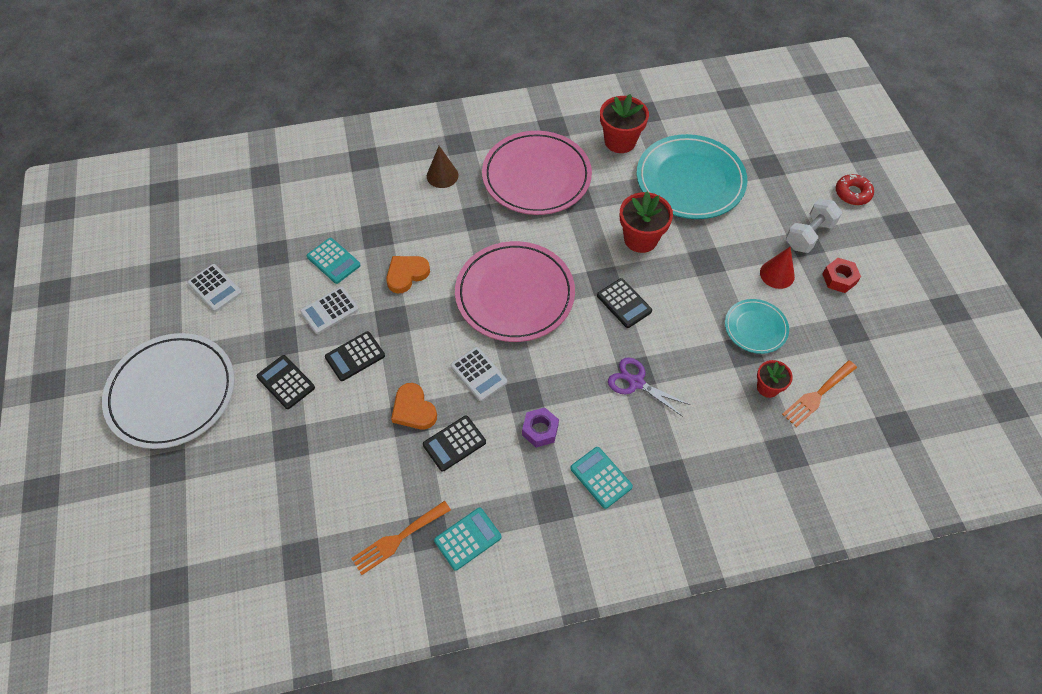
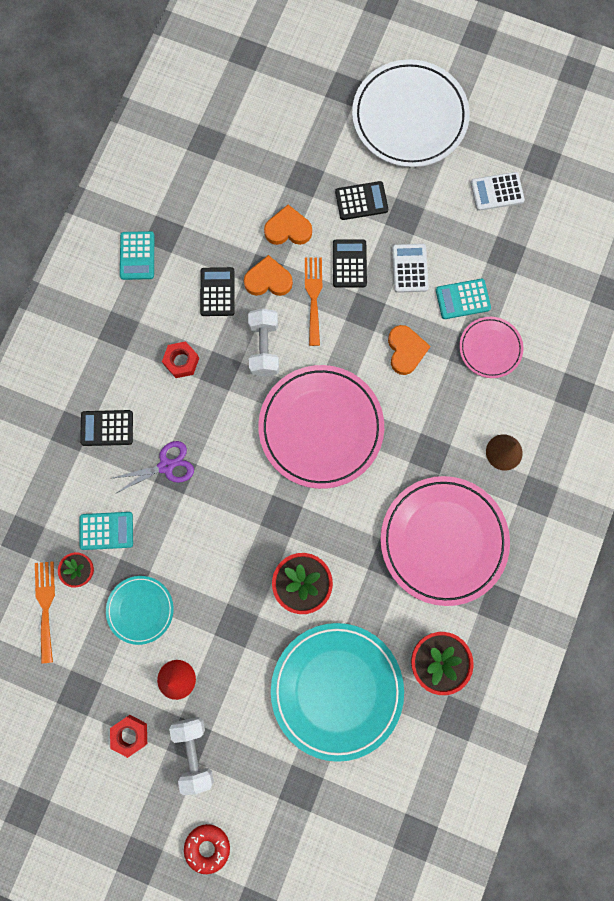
camera: 125 degrees right, 20 degrees up
orange fork [351,501,451,575] -> orange fork moved to [305,257,322,346]
white calculator [450,347,507,401] -> white dumbbell [248,308,279,377]
purple nut [522,407,559,448] -> red nut [162,341,199,378]
turquoise calculator [570,447,633,509] -> turquoise calculator moved to [80,512,133,550]
black calculator [597,278,652,328] -> black calculator moved to [80,410,133,446]
none -> orange heart [264,205,312,245]
none -> pink plate [459,317,524,378]

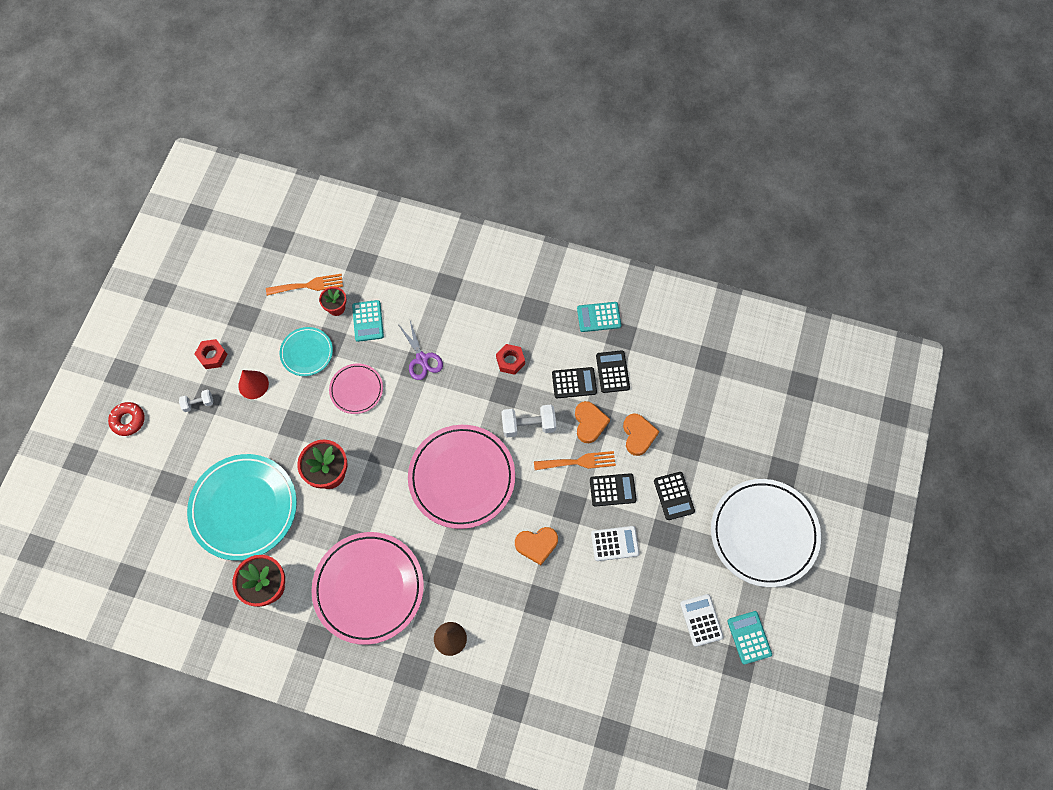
camera: 85 degrees right, 10 degrees down
black calculator [80,410,133,446] -> black calculator moved to [596,350,630,393]
white dumbbell [169,717,214,795] -> white dumbbell [179,390,213,412], size x0.58
turquoise calculator [436,279,491,319] -> turquoise calculator moved to [727,611,772,665]
pink plate [459,317,524,378] -> pink plate moved to [329,363,383,414]

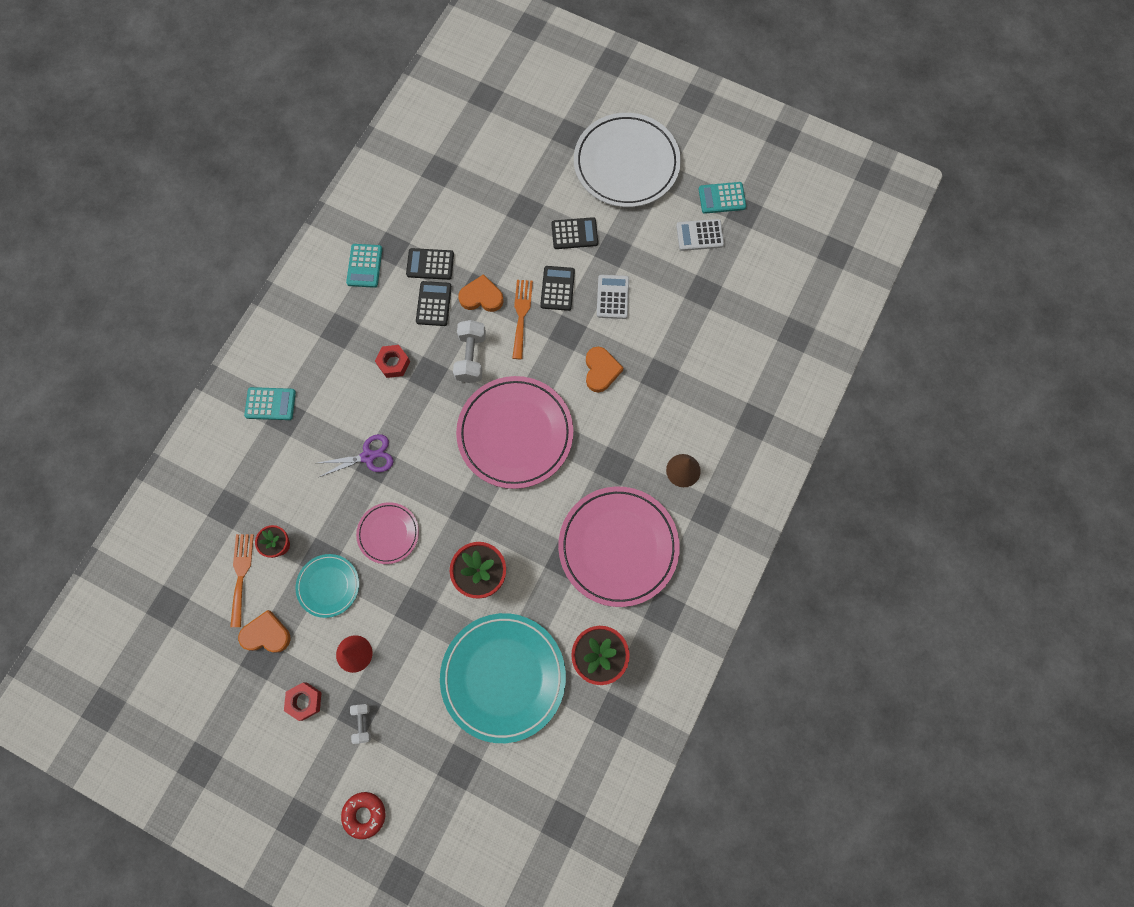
camera: 80 degrees left, 5 degrees up
turquoise calculator [352,300,384,342] -> turquoise calculator moved to [244,387,296,420]
orange heart [623,413,659,456] -> orange heart moved to [238,610,291,653]

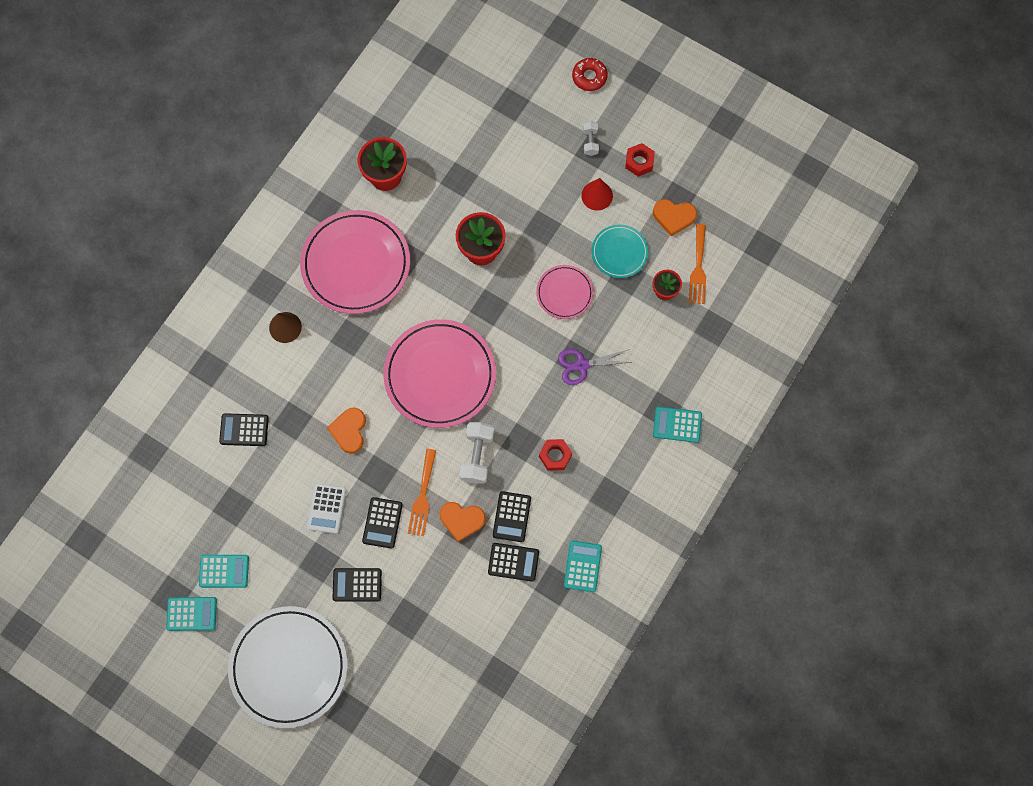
camera: 175 degrees left, 0 degrees up
turquoise plate [440,613,566,743] -> none
white calculator [676,219,724,251] -> turquoise calculator [199,555,249,588]
none -> black calculator [219,413,269,446]

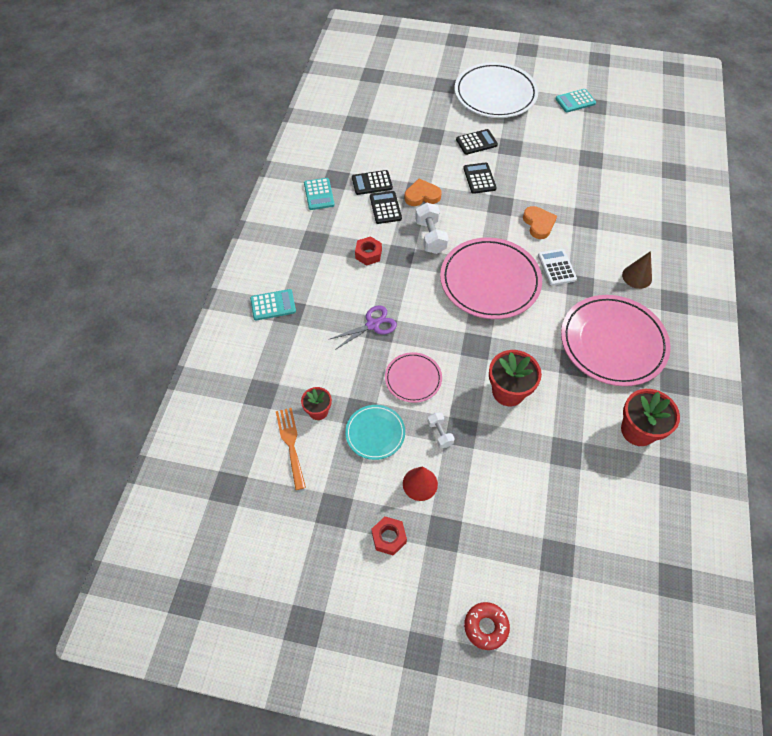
camera: 160 degrees right, 15 degrees down
turquoise calculator [199,555,249,588] -> none
black calculator [219,413,269,446] -> none
white calculator [307,483,346,534] -> white calculator moved to [538,249,577,286]
orange fork [408,449,436,536] -> none
white dumbbell [583,121,599,156] -> white dumbbell moved to [427,412,455,448]
orange heart [653,199,697,236] -> none

